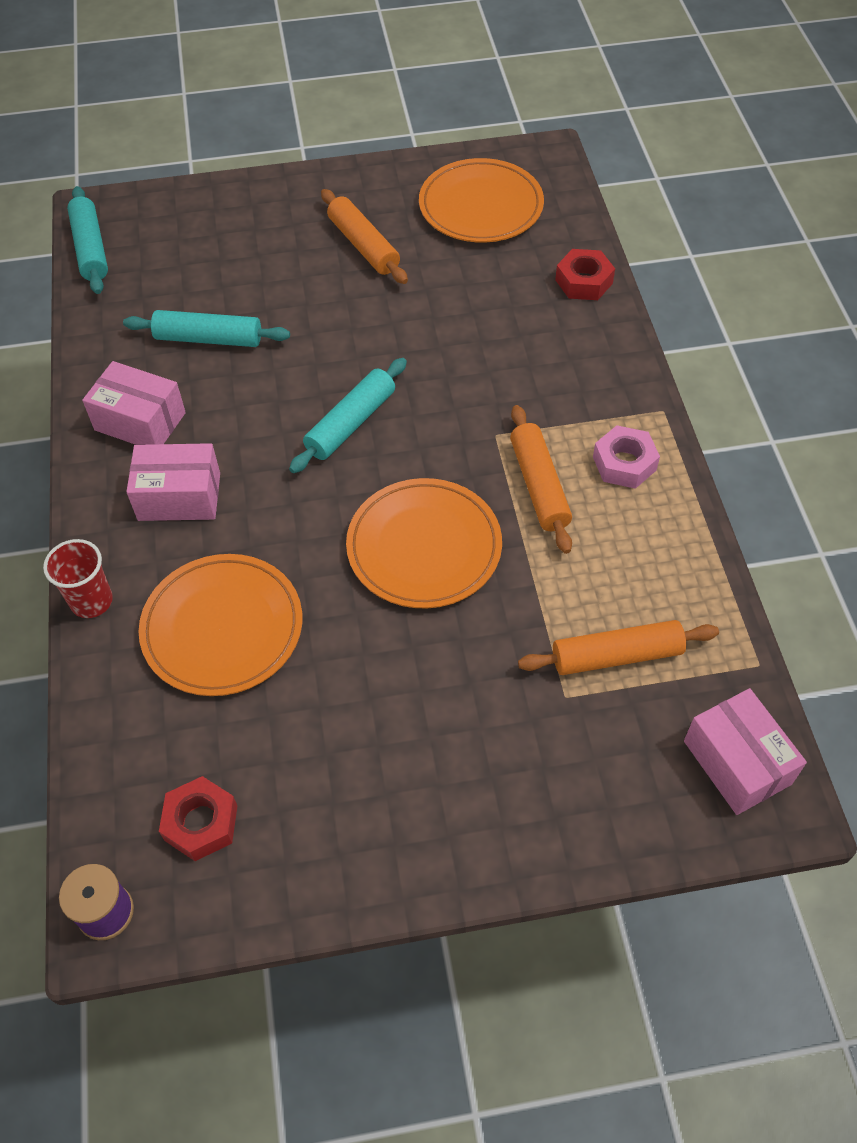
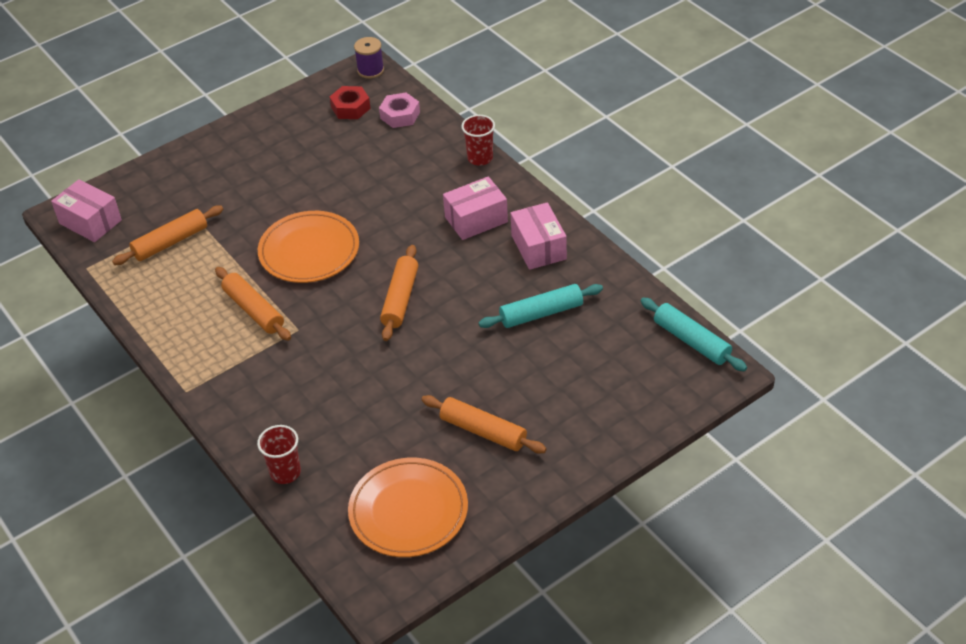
camera: 155 degrees right, 10 degrees down
pink box [82,361,186,445] -> pink box turned 75 degrees clockwise [511,202,567,270]
orange plate [139,554,302,696] -> none
turquoise rolling pin [289,358,407,473] -> orange rolling pin [380,245,418,341]
red nut [555,249,615,300] -> red cup [257,425,301,484]
pink nut [593,425,660,489] -> pink nut moved to [379,93,420,128]

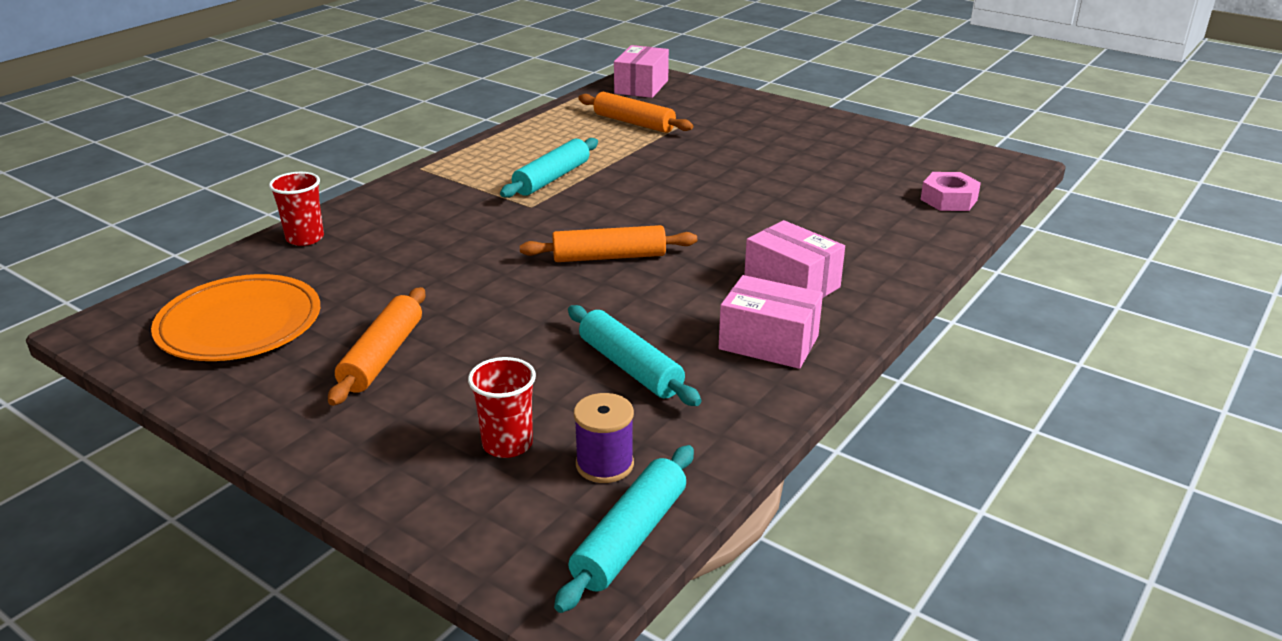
camera: 70 degrees right, 15 degrees down
orange rolling pin [215,267,291,341] -> turquoise rolling pin [500,138,598,198]
orange plate [258,211,359,283] -> none
red nut [330,86,371,119] -> none
purple spool [354,37,384,79] -> purple spool moved to [574,393,634,483]
red cup [461,115,495,166] -> red cup moved to [468,357,536,458]
pink box [511,202,567,270] -> pink box turned 60 degrees clockwise [719,275,823,369]

